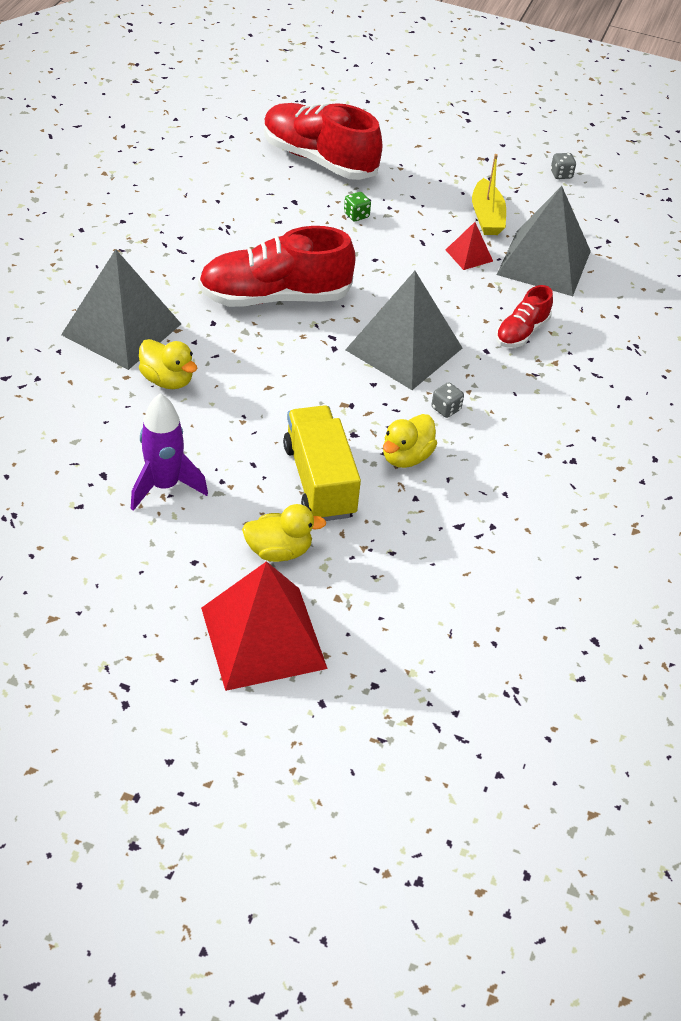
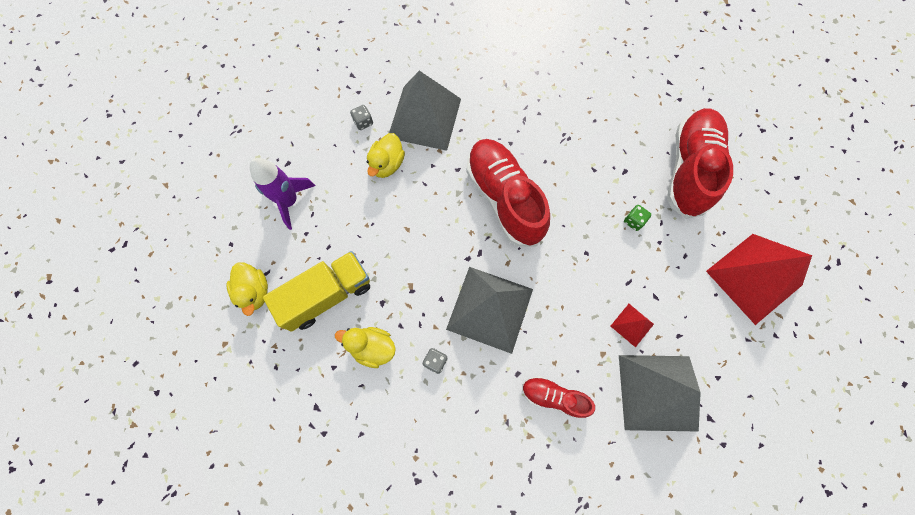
camera: 75 degrees right, 25 degrees up
red pyramid [201,561,328,691] -> red pyramid moved to [706,234,812,325]
yellow boat [472,154,506,235] -> none
grey dice [551,153,576,179] -> grey dice moved to [350,105,373,130]

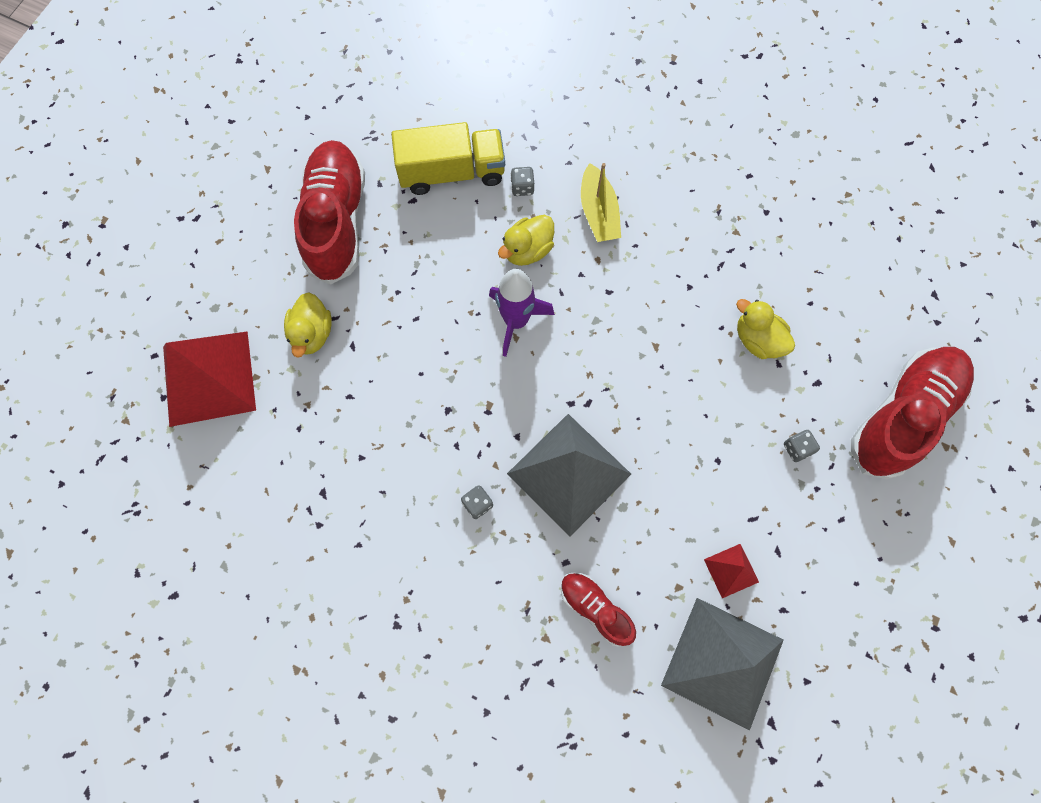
camera: 25 degrees right, 0 degrees up
purple rocket [250,158,315,230] -> purple rocket moved to [489,269,555,357]
yellow truck [263,251,370,331] -> yellow truck moved to [391,122,505,195]
yellow duck [335,327,396,368] -> yellow duck moved to [736,299,795,359]
grey pyramid [389,71,461,151] -> yellow boat [581,163,621,242]
red shoe [467,139,550,247] -> red shoe moved to [294,140,365,285]
green dice [624,205,651,231] -> grey dice [784,430,820,462]
red pyramid [706,234,812,325] -> red pyramid moved to [163,331,256,427]

